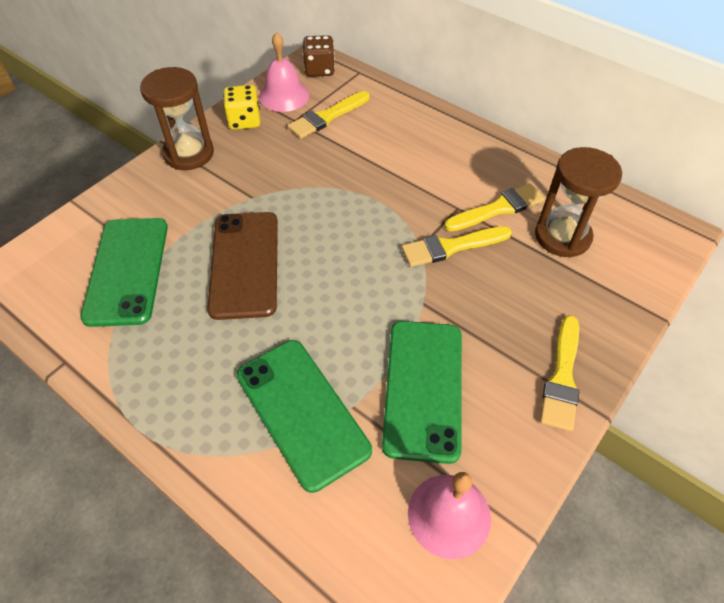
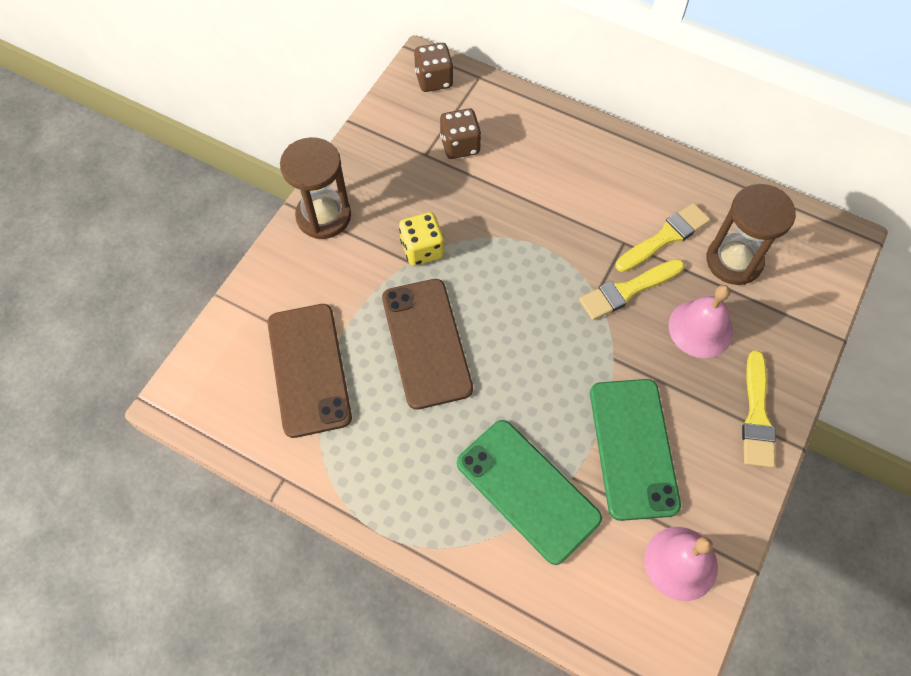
camera: 10 degrees left, 10 degrees up
green phone [80,218,168,327] -> brown phone [268,304,352,438]
yellow dice [223,85,260,130] -> yellow dice moved to [399,212,444,266]
pink bell [259,32,309,112] -> pink bell moved to [669,285,733,358]
yellow brush [288,91,370,139] -> brown dice [440,108,481,159]

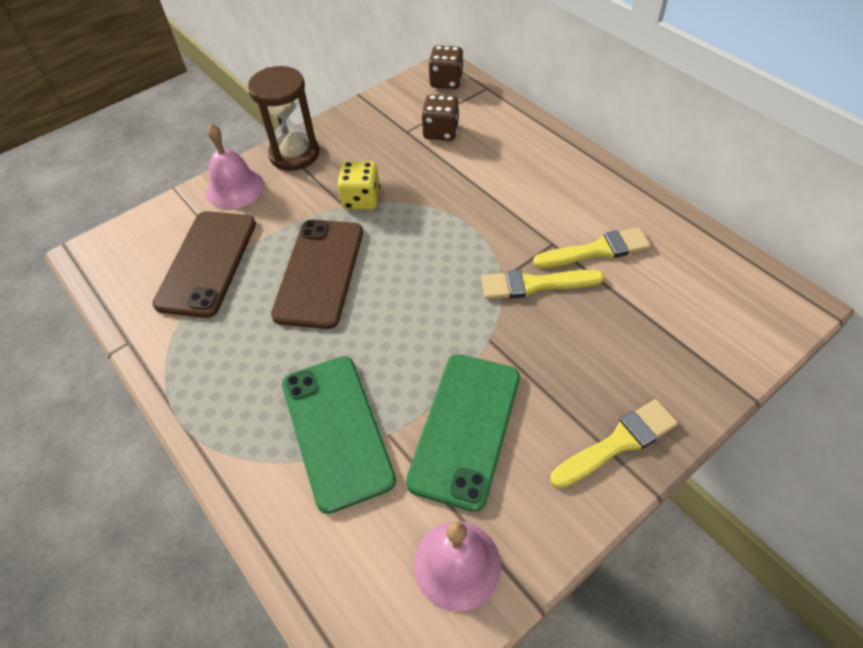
camera: 25 degrees right, 10 degrees down
pink bell [669,285,733,358] -> pink bell moved to [206,124,264,209]
brown hourglass [706,184,796,285] -> none
yellow brush [742,350,776,468] -> yellow brush turned 150 degrees counterclockwise [550,399,678,488]

